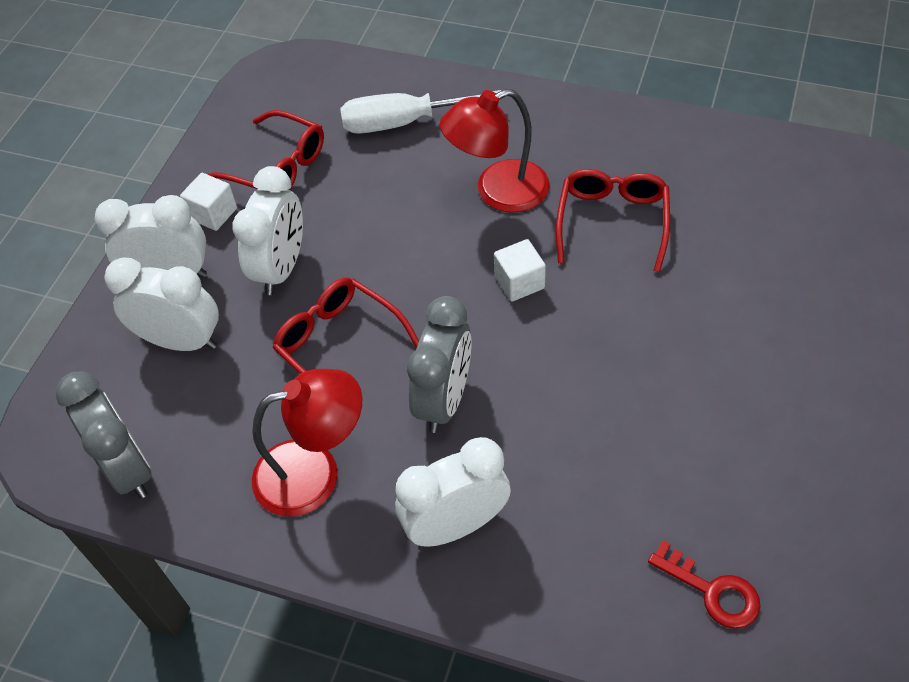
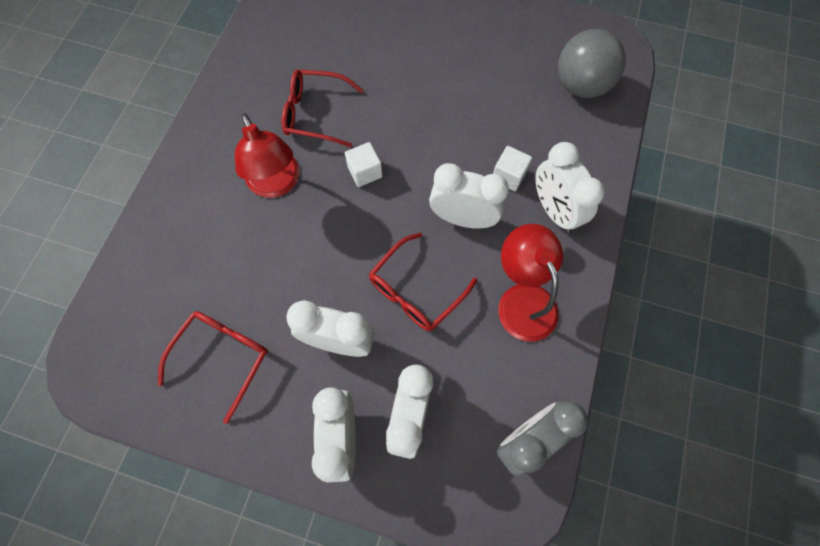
camera: 95 degrees left, 15 degrees up
white cube [180,173,237,231] -> white cube moved to [493,146,532,191]
white screwdriver [340,90,501,134] -> none
grey clock [407,296,471,433] -> white clock [429,163,509,229]
red key [648,540,761,629] -> grey ball [558,29,626,98]

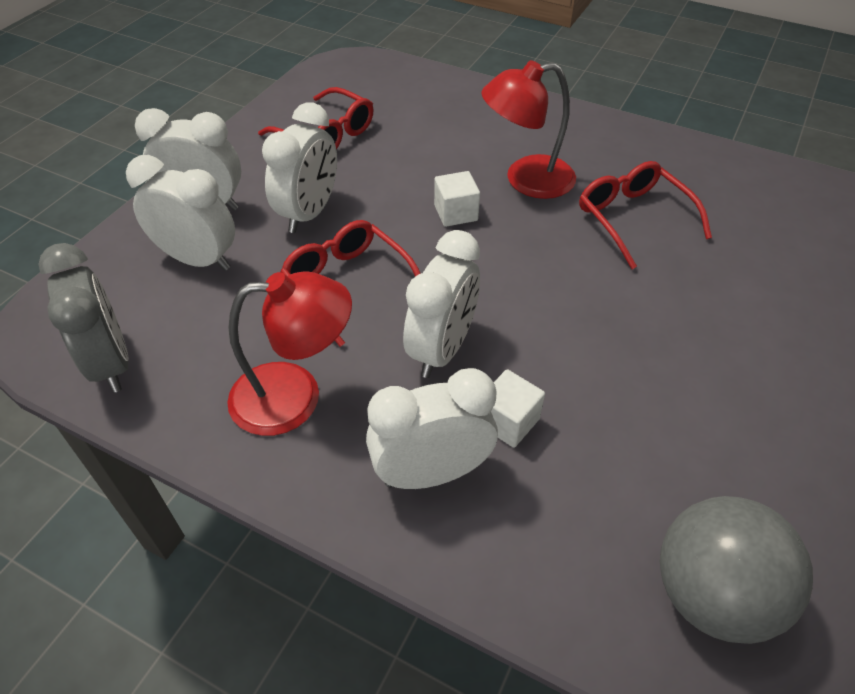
camera: 100 degrees right, 20 degrees down
red glasses [282,70,363,147] -> red glasses turned 45 degrees counterclockwise [579,161,712,269]
white cube [345,142,382,187] -> white cube moved to [434,171,480,227]

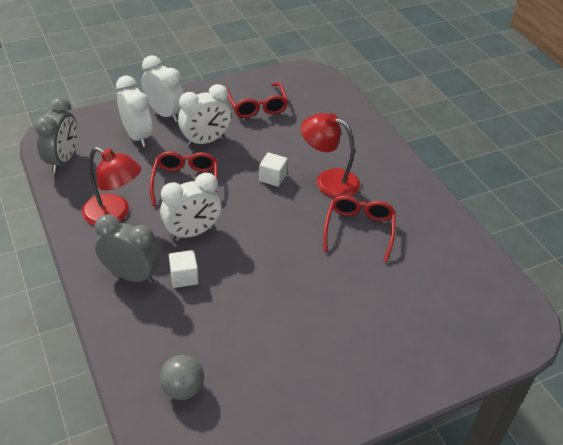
camera: 35 degrees right, 5 degrees down
white clock [366,368,498,489] -> grey clock [95,214,160,284]
grey ball [660,496,813,644] -> grey ball [160,355,204,400], size x0.63

